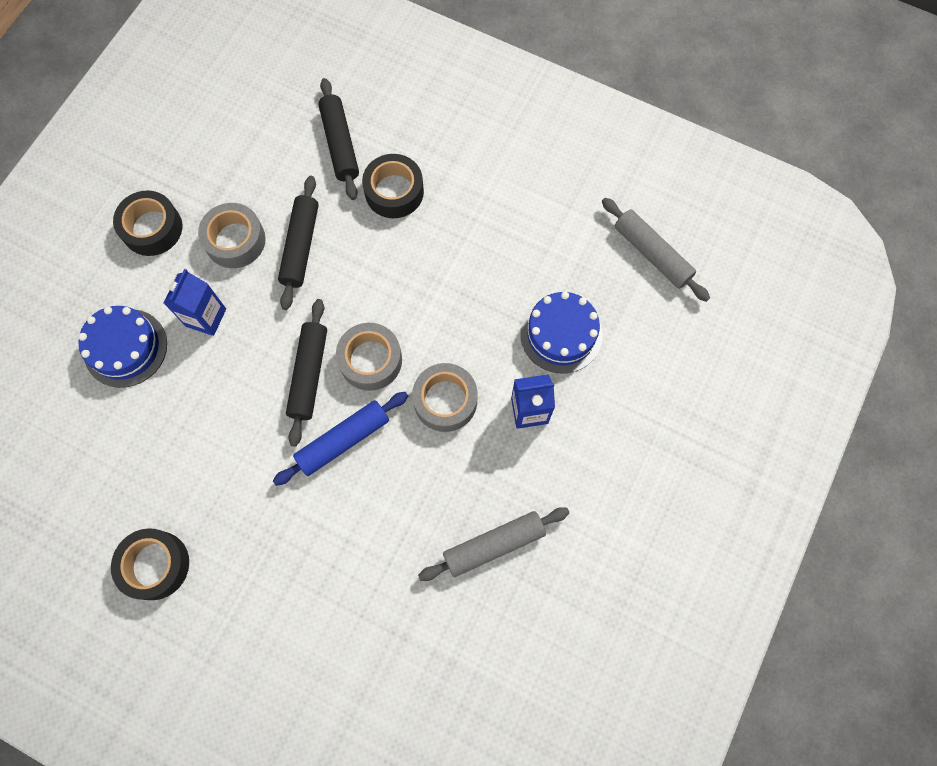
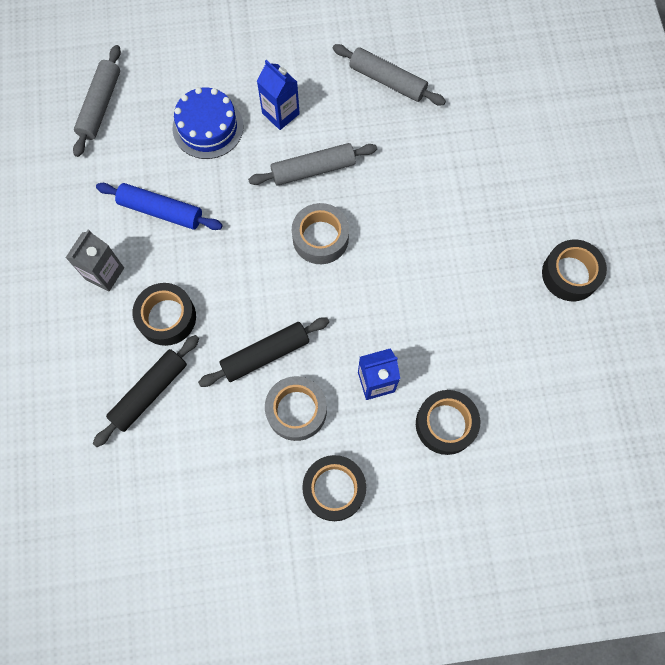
camera: 125 degrees left, 0 degrees up
blue cake [78,306,167,388] -> black tape [416,390,480,455]
blue rolling pin [273,392,408,486] -> blue rolling pin moved to [96,183,223,230]
black rolling pin [286,299,327,446] -> none
grey tape [412,363,478,432] -> grey rolling pin [248,143,377,186]
none -> grey carton [66,230,124,291]

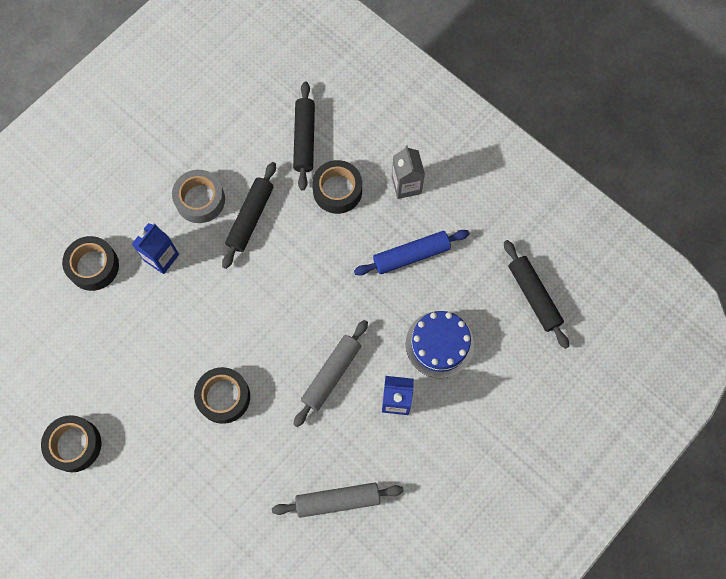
camera: 140 degrees right, 0 degrees up
grey rolling pin [73,45,121,157] -> black rolling pin [504,240,569,349]
grey tape [292,203,349,264] -> none
black tape [302,455,366,521] -> black tape moved to [194,367,250,424]

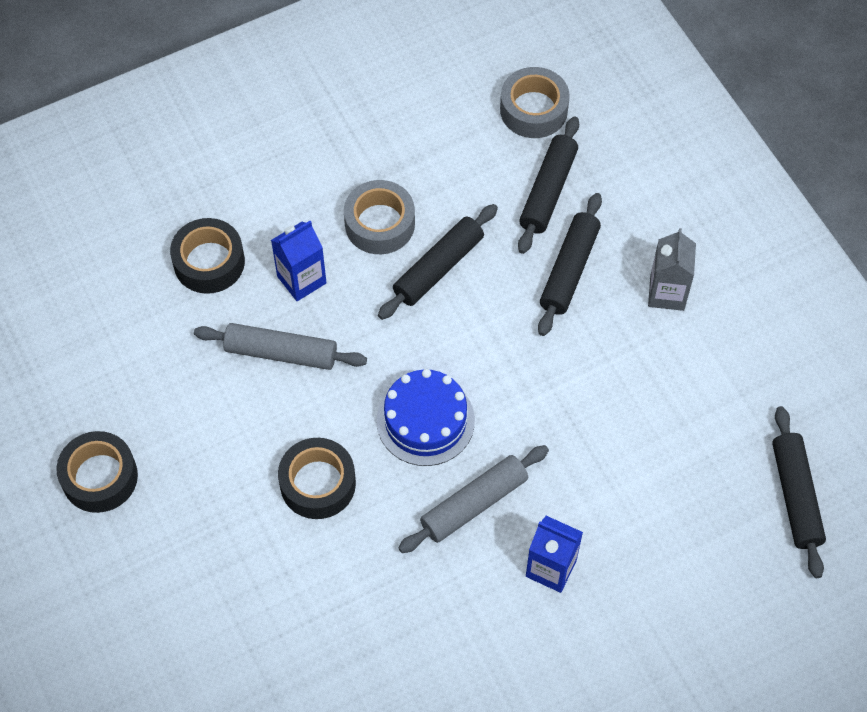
camera: 20 degrees right, 10 degrees down
grey rolling pin [272,483,403,518] -> grey rolling pin moved to [194,323,367,370]
black tape [312,160,362,214] -> black rolling pin [538,193,602,336]
blue rolling pin [354,230,469,276] -> none
blue cake [406,311,474,378] -> blue cake moved to [377,369,475,466]
none -> grey tape [500,67,570,138]

